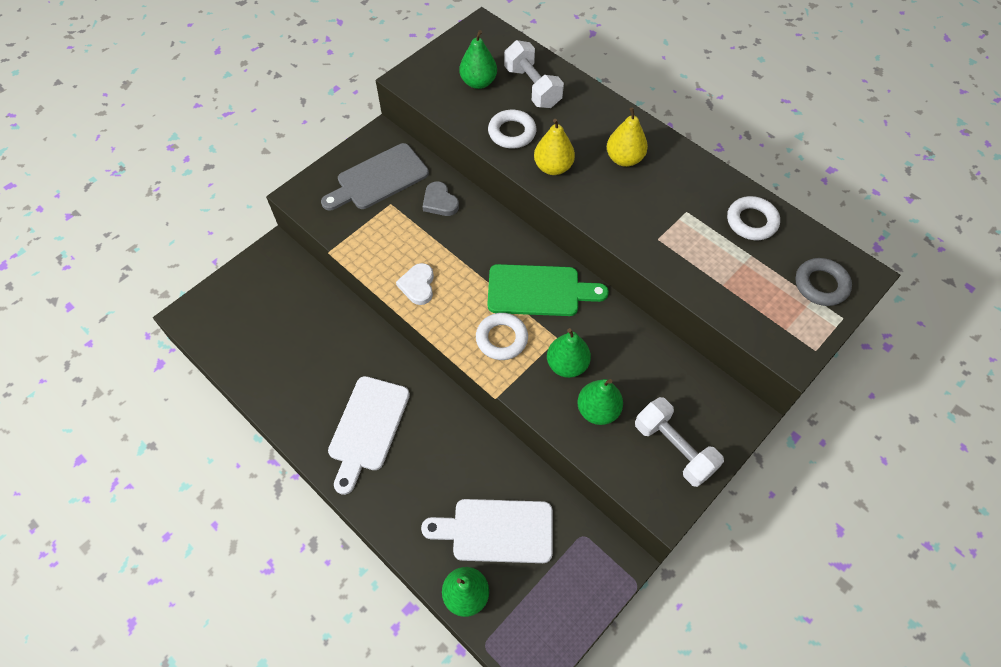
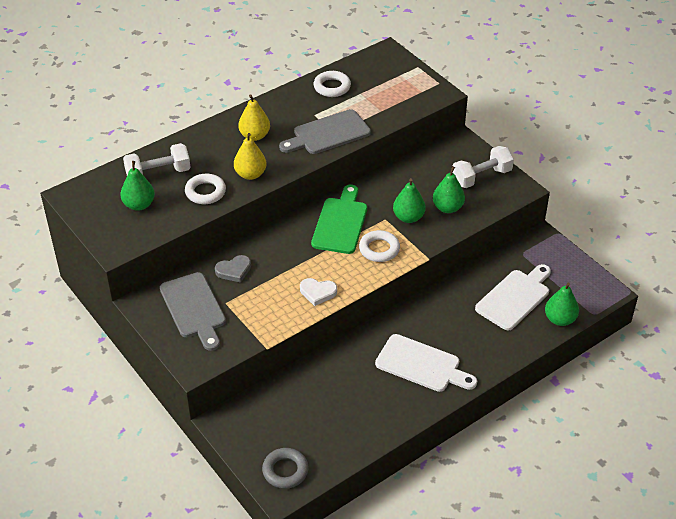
camera: 80 degrees left, 15 degrees down
white cutting board [421,499,553,563] -> white cutting board turned 150 degrees counterclockwise [475,264,551,330]
grey ring [795,258,852,306] -> grey ring moved to [262,448,309,489]
none -> grey cutting board [279,109,371,154]

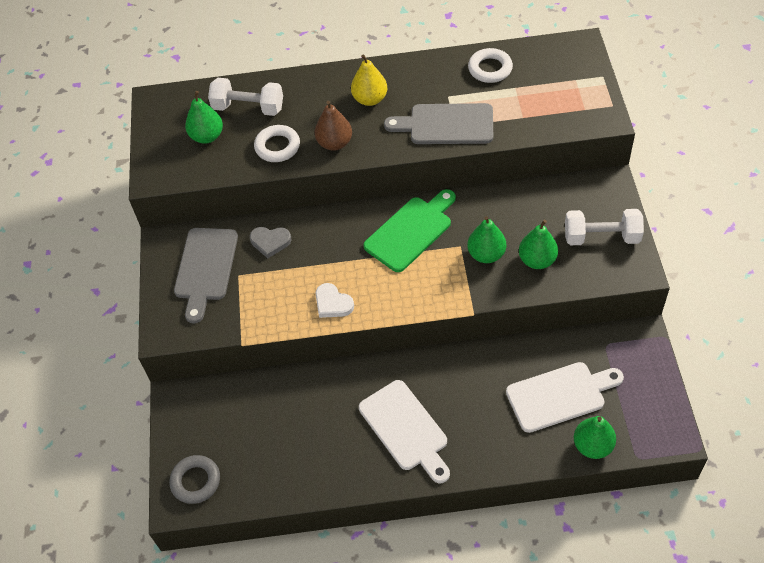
camera: 35 degrees right, 10 degrees up
yellow pear [234,133,267,180] -> brown pear [315,101,352,151]
white ring [359,230,400,262] -> none

